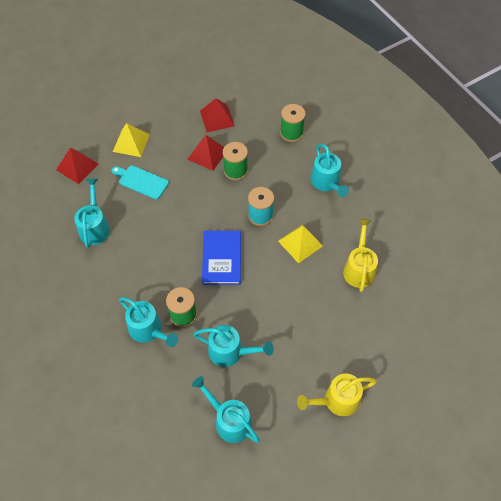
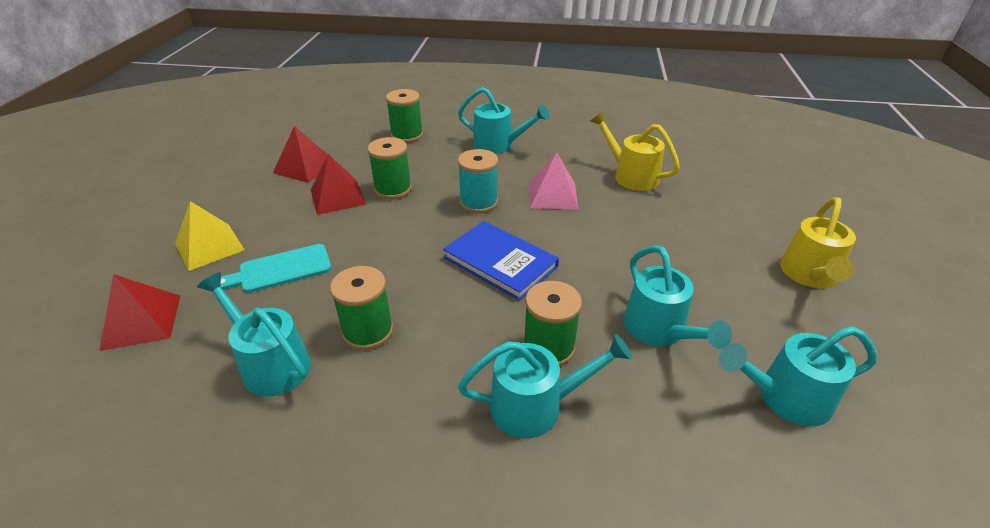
camera: 50 degrees left, 20 degrees down
turquoise watering can [193,325,274,367] -> turquoise watering can turned 105 degrees clockwise [623,245,732,349]
yellow pyramid [278,224,323,263] -> pink pyramid [529,152,578,209]
none -> green spool [330,266,394,350]

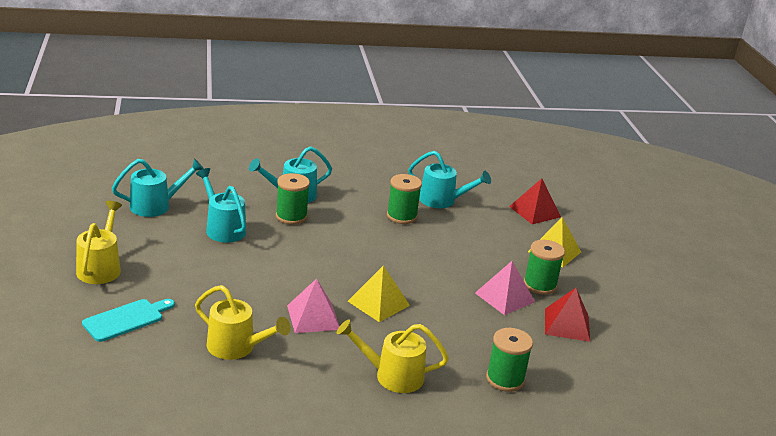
camera: 160 degrees right, 10 degrees down
turquoise cutting board [220,244,331,293] -> turquoise cutting board moved to [82,299,175,342]
red pyramid [311,154,366,215] -> pink pyramid [475,261,535,315]
green spool [367,137,412,199] -> green spool moved to [524,240,565,295]
blue book [443,221,559,301] -> none
turquoise watering can [458,87,550,154] -> yellow watering can [337,319,449,393]
turquoise spool [458,149,498,213] -> yellow pyramid [348,266,410,322]

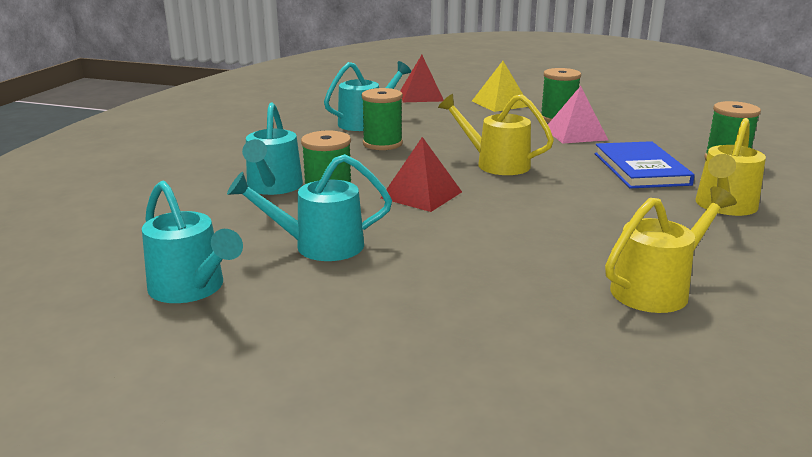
camera: 60 degrees left, 5 degrees down
yellow watering can [76,201,122,284] -> yellow watering can moved to [438,94,554,175]
turquoise cutting board [82,299,175,342] -> none
turquoise watering can [112,158,204,217] -> turquoise watering can turned 135 degrees clockwise [142,181,243,303]
pink pyramid [287,279,340,333] -> none
yellow pyramid [348,266,410,322] -> none
red pyramid [545,288,590,342] -> red pyramid moved to [381,137,462,212]
none -> blue book [595,141,695,188]

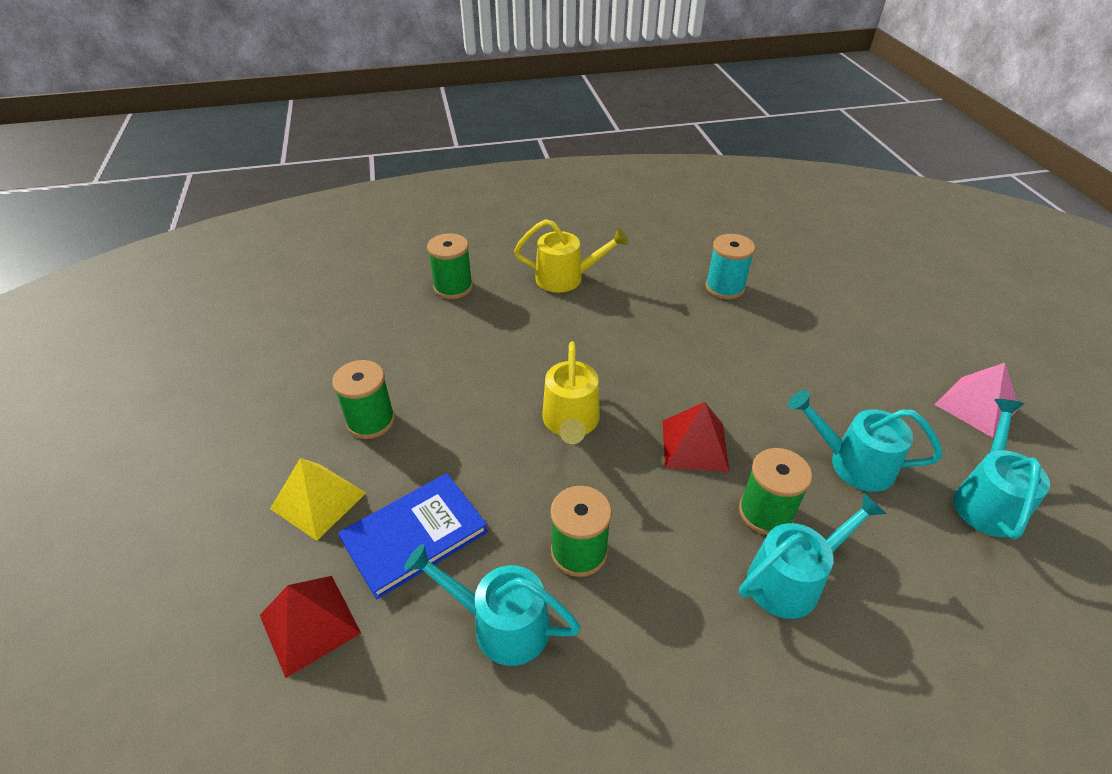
camera: 120 degrees left, 20 degrees up
turquoise watering can [227,154,392,261] -> turquoise watering can turned 150 degrees clockwise [788,390,943,492]
pink pyramid [548,86,608,144] -> pink pyramid moved to [934,363,1019,438]
blue book [595,141,695,188] -> blue book moved to [338,473,488,600]
yellow watering can [605,186,737,313] -> turquoise spool [705,234,755,299]

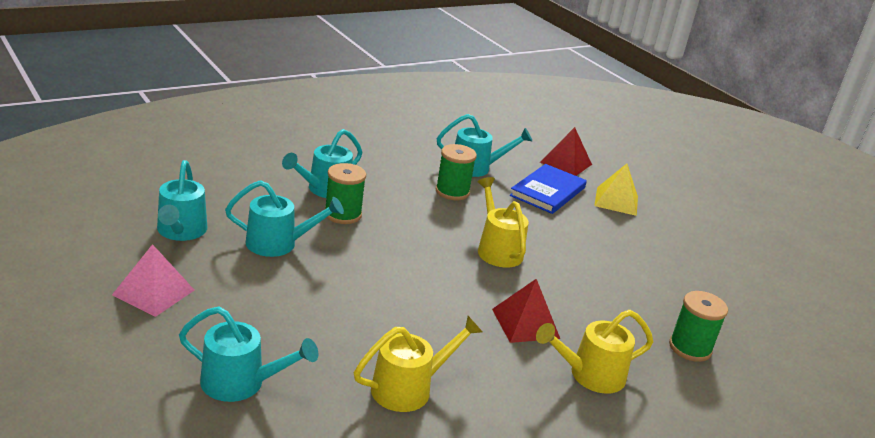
camera: 155 degrees right, 15 degrees down
green spool [332,360,395,439] -> none
red pyramid [663,402,729,472] -> red pyramid moved to [492,279,560,343]
turquoise spool [705,234,755,299] -> yellow watering can [354,316,482,412]
none -> turquoise watering can [179,306,318,402]

